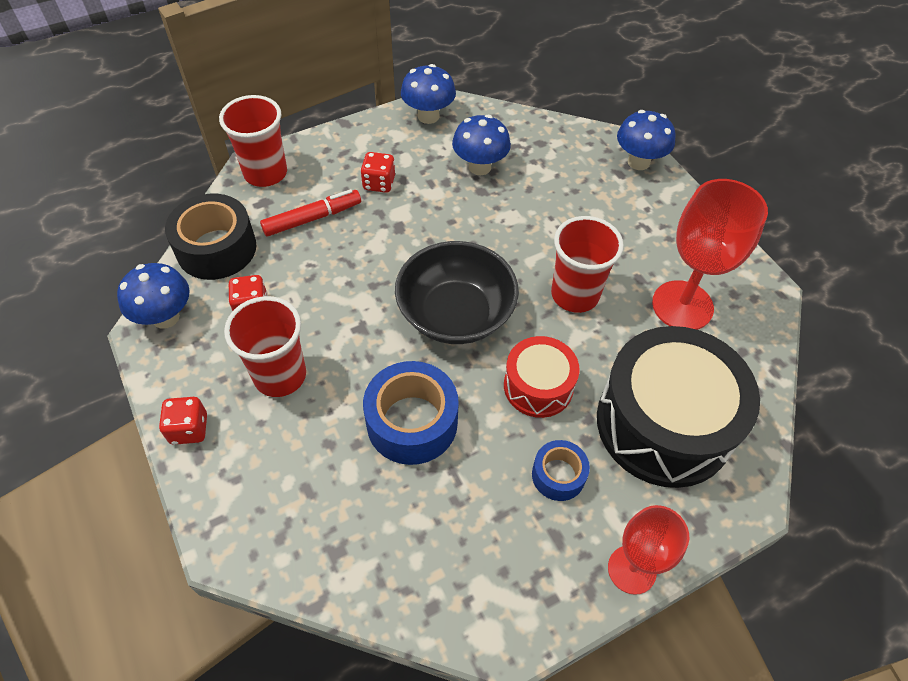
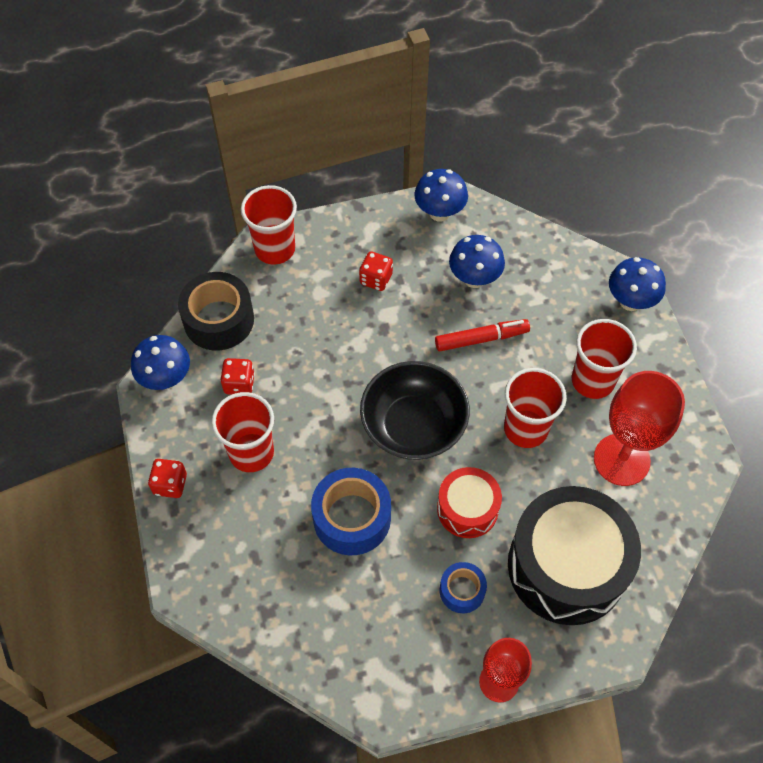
camera: 15 degrees right, 5 degrees up
red marker [260,189,361,237] -> red marker moved to [435,319,530,351]
none -> red cup [572,319,637,399]

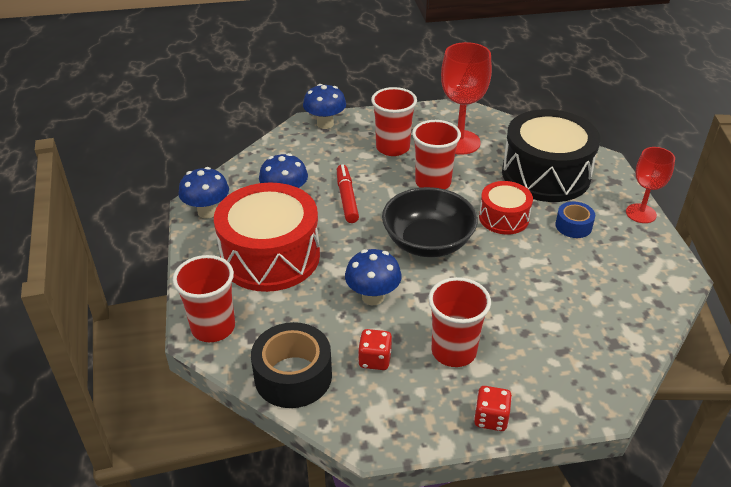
camera: 85 degrees left, 20 degrees down
blue mushroom [131,335,190,390] -> blue mushroom moved to [345,249,402,305]
blue tape [311,468,391,555] -> none
red dice [359,251,393,291] -> red drum [214,183,320,292]

